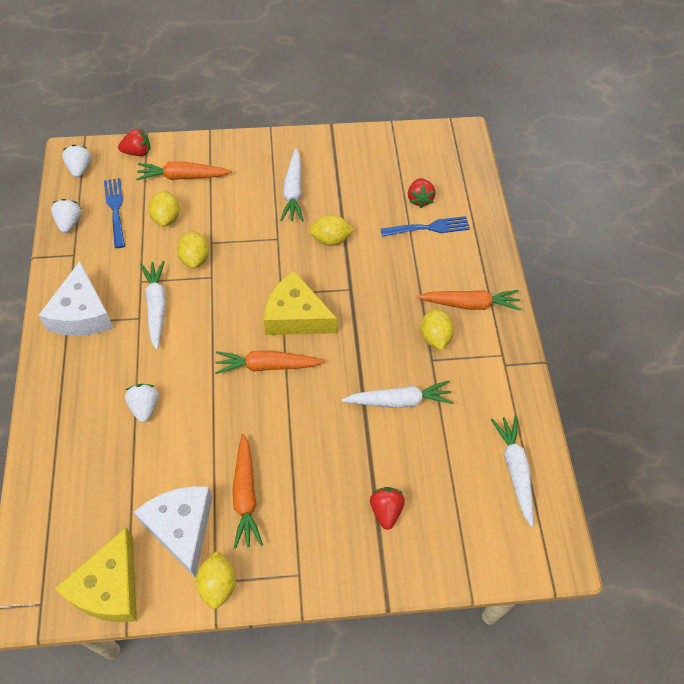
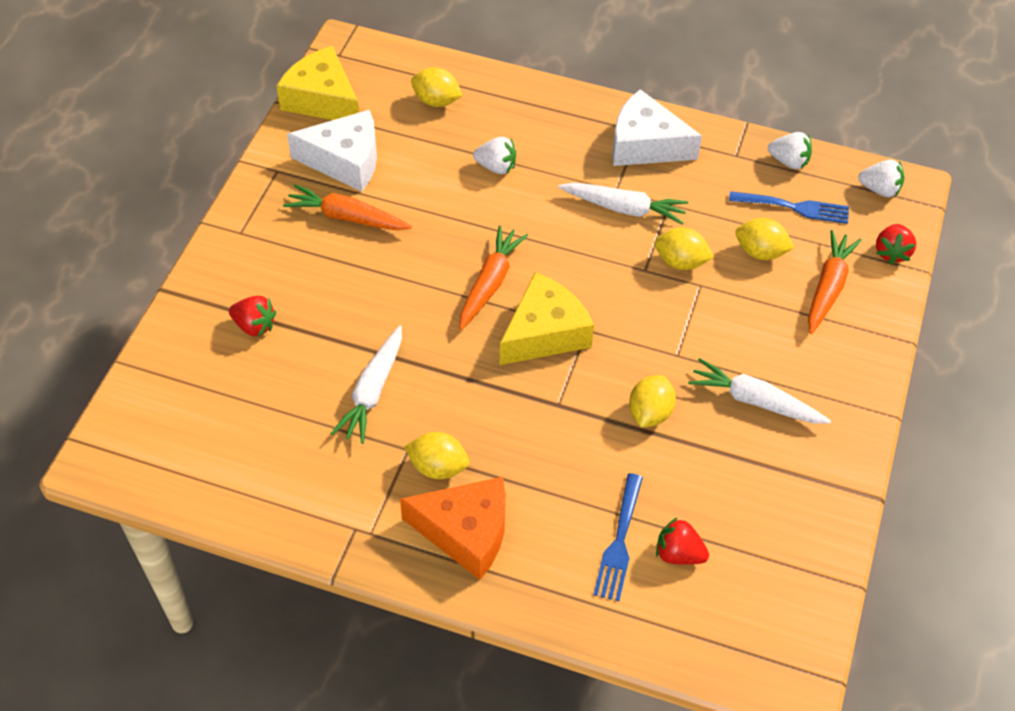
camera: 115 degrees right, 5 degrees down
yellow lemon [196,550,236,609] -> yellow lemon moved to [411,67,463,107]
orange carrot [417,290,521,311] -> orange cheese [400,477,506,580]
white carrot [491,416,533,527] -> none

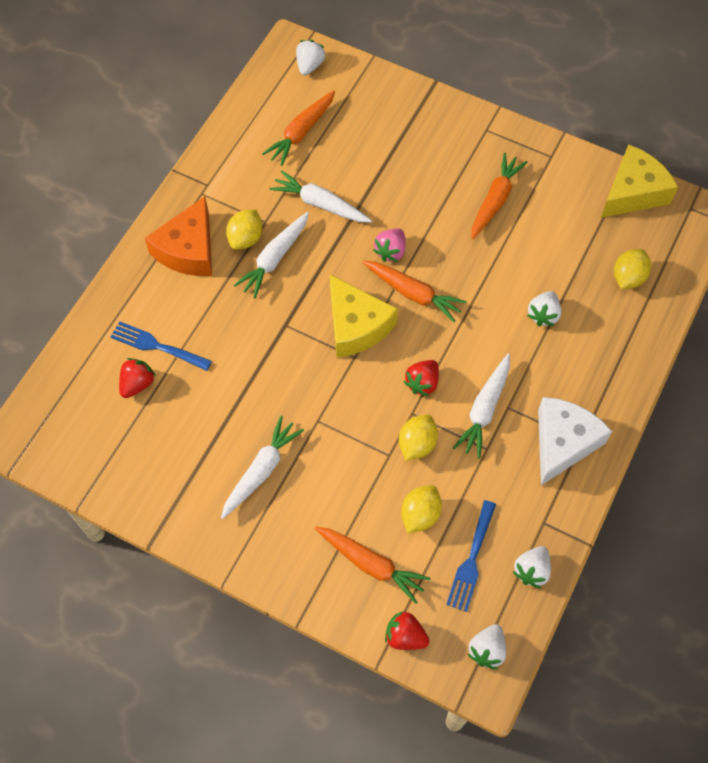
camera: 100 degrees right, 10 degrees up
red strawberry [229,296,276,337] -> red strawberry moved to [404,360,439,396]
white cheese [287,110,377,192] -> none
yellow lemon [629,375,676,428] -> none
none -> white carrot [233,212,309,298]
none -> orange carrot [262,90,335,166]
none -> white strawberry [296,40,325,75]
none -> pink strawberry [373,228,406,262]

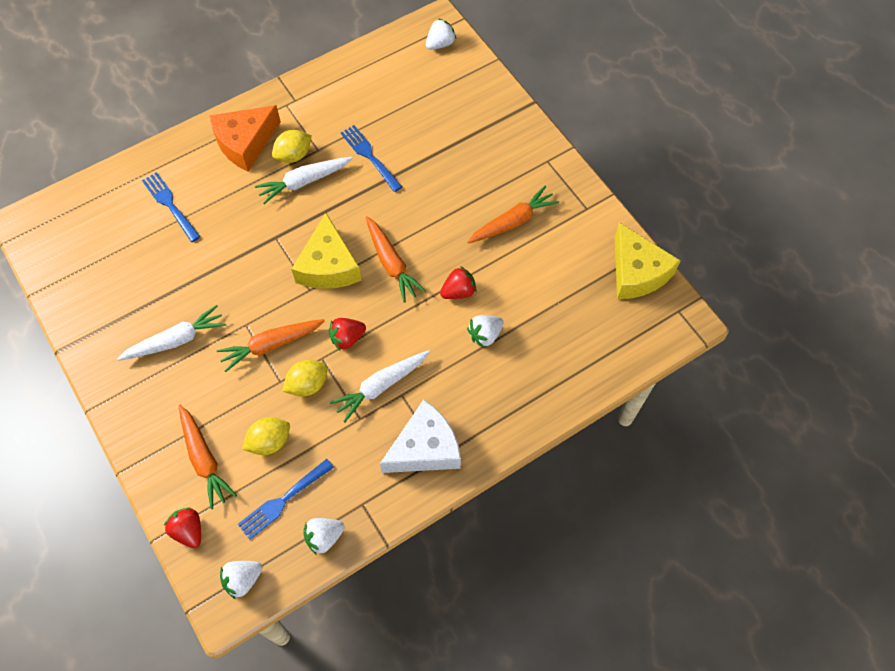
camera: 30 degrees right, 0 degrees up
red strawberry [119,358,156,398] -> red strawberry moved to [440,266,477,299]
orange carrot [262,90,335,166] -> orange carrot moved to [217,319,325,372]
white carrot [270,170,372,223] -> blue fork [341,125,402,192]
pink strawberry [373,228,406,262] -> none
yellow cheese [601,144,678,218] -> yellow cheese turned 75 degrees clockwise [615,222,681,299]
yellow lemon [614,249,651,289] -> none

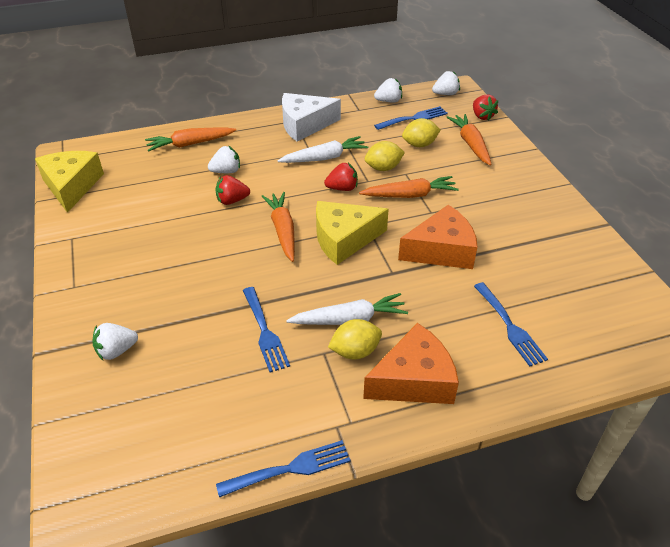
camera: 165 degrees left, 20 degrees down
white carrot [117,305,226,361] -> none
yellow cheese [291,213,361,289] -> yellow cheese turned 120 degrees counterclockwise [316,201,389,265]
white strawberry [426,18,456,50] -> white strawberry moved to [92,323,138,360]
orange carrot [467,186,559,243] -> orange carrot moved to [145,128,236,152]
none -> blue fork [216,440,351,498]
none -> orange cheese [398,205,477,269]

